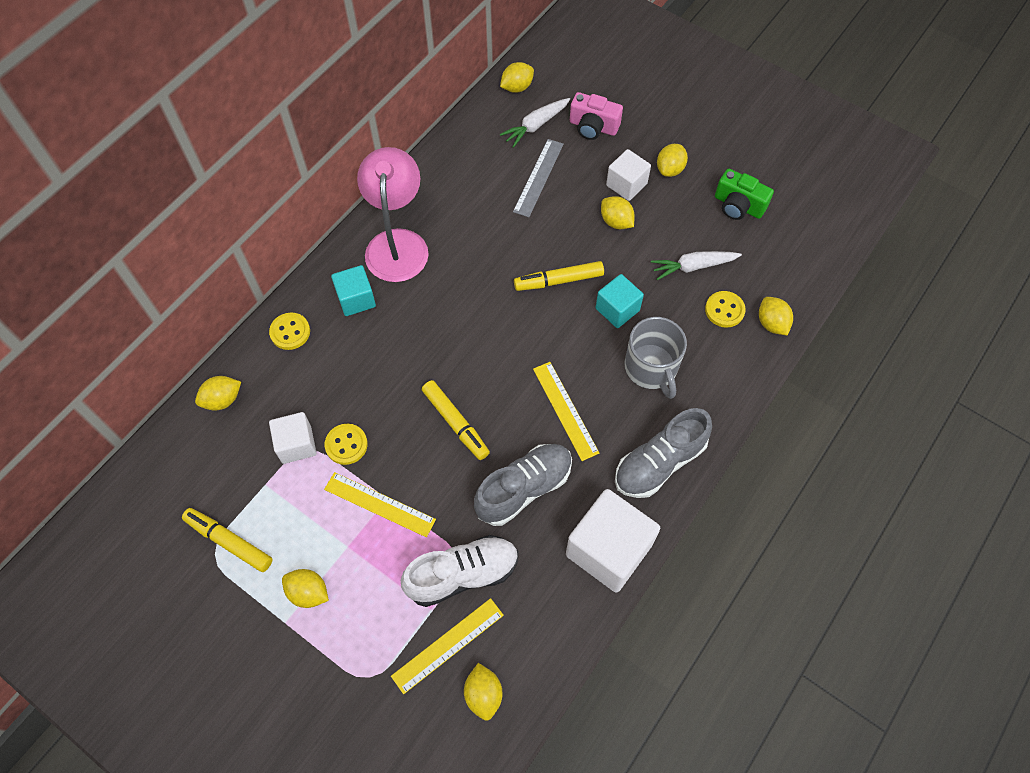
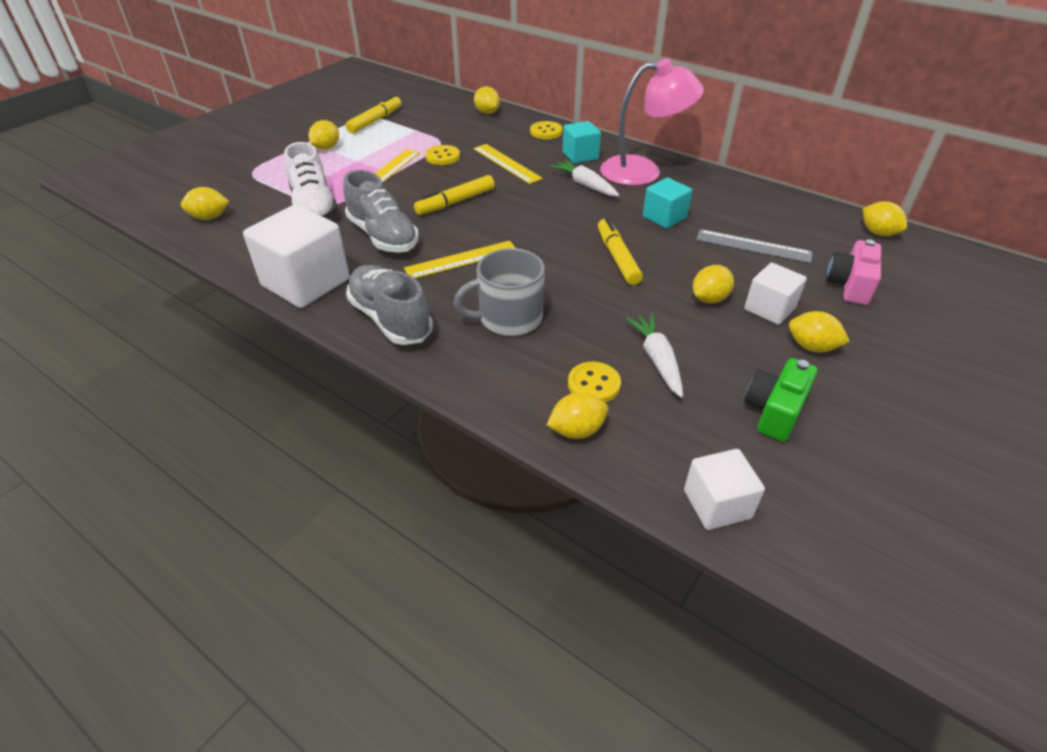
camera: 90 degrees right, 20 degrees down
white cube [269,412,317,464] -> white cube moved to [684,449,765,530]
yellow ruler [391,598,504,694] -> yellow ruler moved to [473,144,543,184]
white carrot [500,98,570,148] -> white carrot moved to [550,159,619,196]
turquoise cube [596,274,644,328] -> turquoise cube moved to [643,178,693,229]

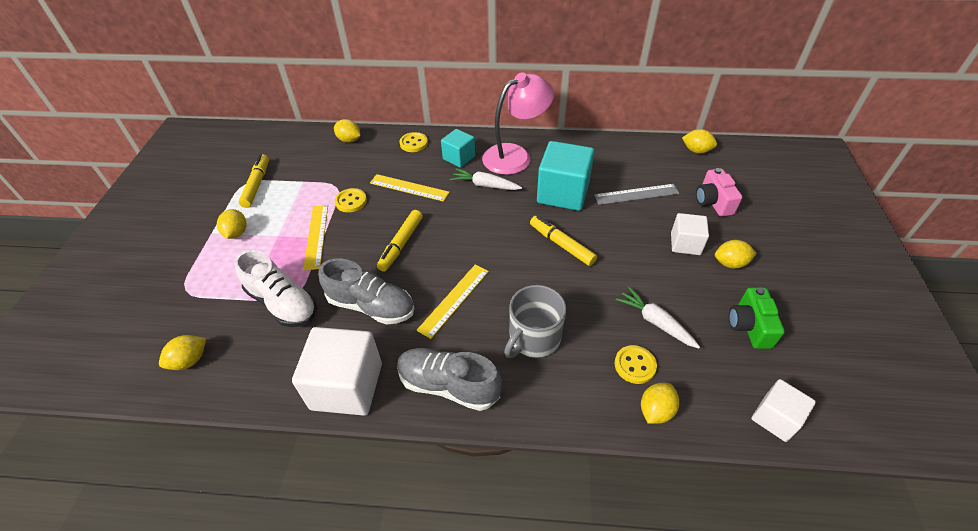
camera: 30 degrees left, 5 degrees up
turquoise cube [643,178,693,229] -> turquoise cube [537,141,594,211], size x1.74
yellow lemon [693,265,734,304] -> none

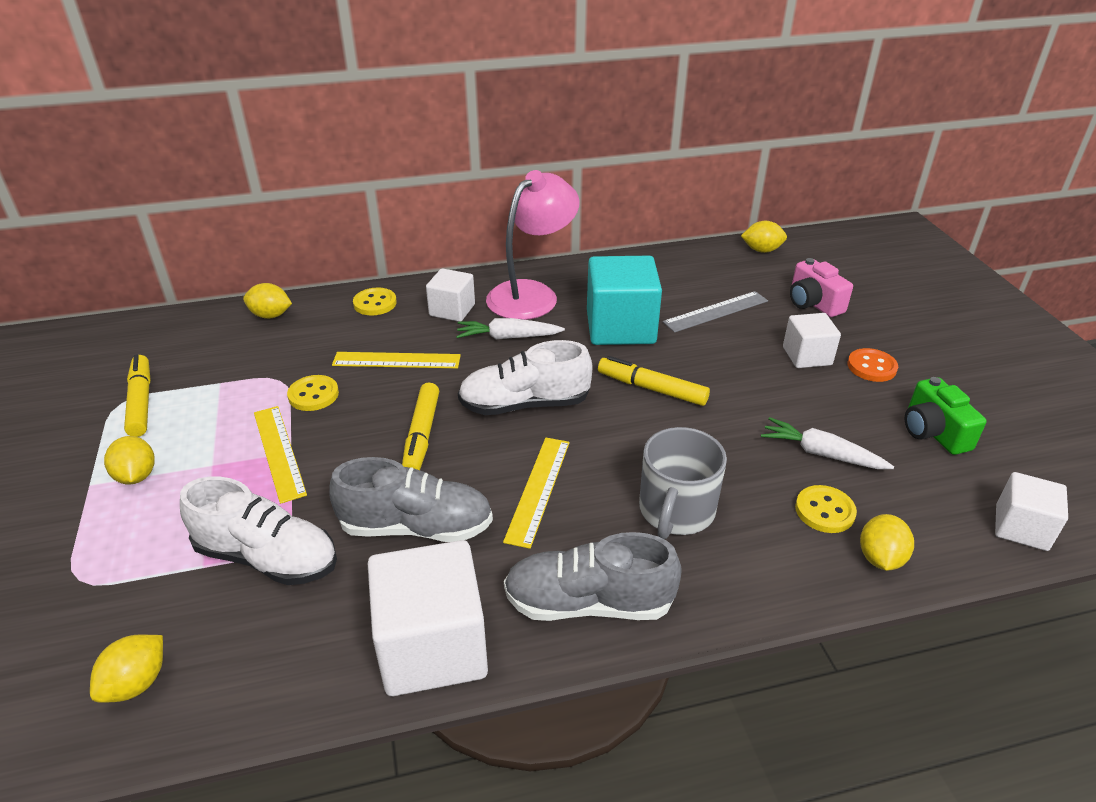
camera: 20 degrees left, 10 degrees down
turquoise cube [441,129,475,168] -> white cube [426,268,475,322]
yellow lemon [715,240,757,269] -> orange button [847,348,898,382]
none -> white shoe [458,340,592,415]

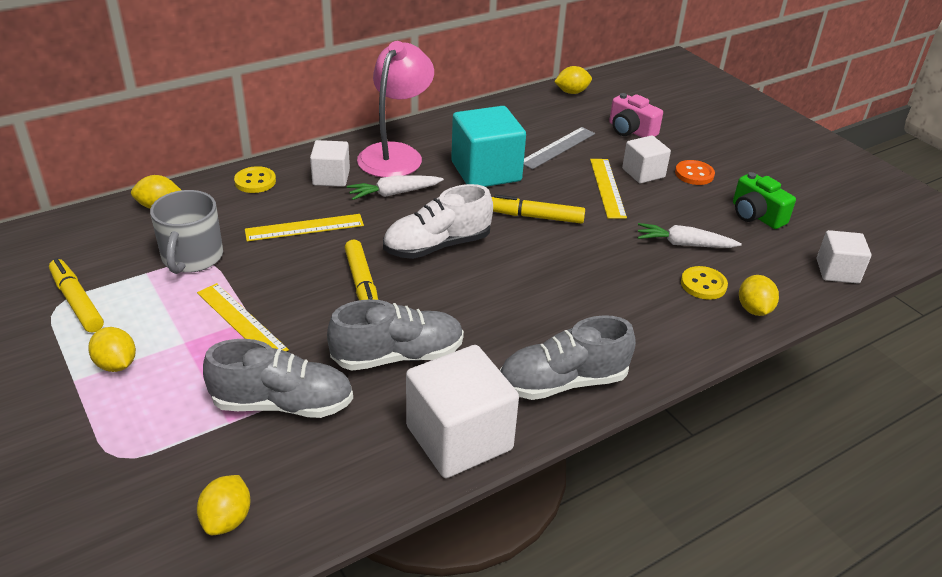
camera: 20 degrees left, 0 degrees up
white shoe [180,477,337,585] -> grey shoe [203,339,353,418]
yellow button [287,375,339,411] -> none
yellow ruler [503,438,570,549] -> yellow ruler moved to [590,159,627,219]
grey mug [639,427,727,539] -> grey mug moved to [150,190,223,274]

